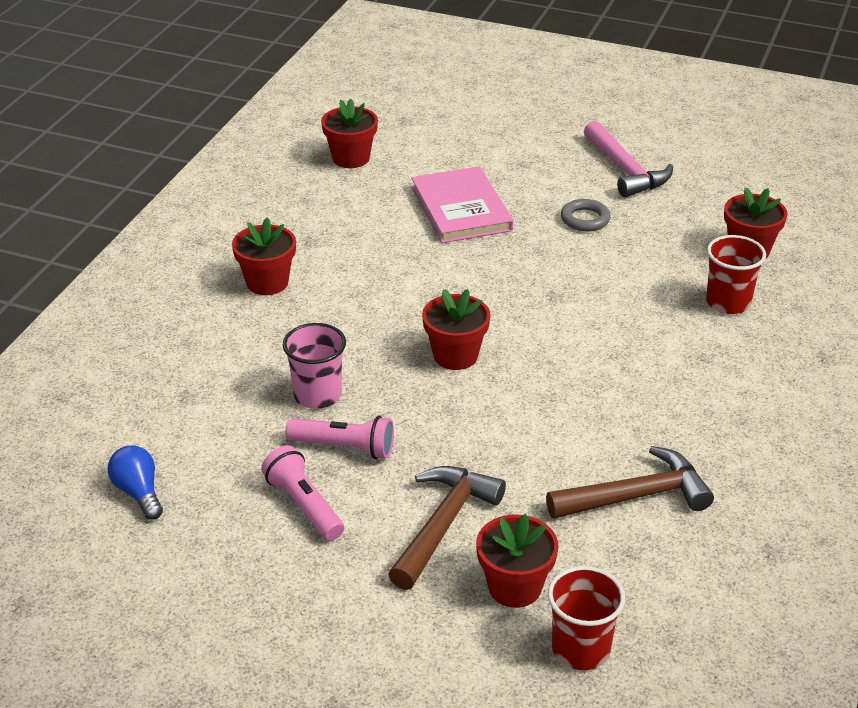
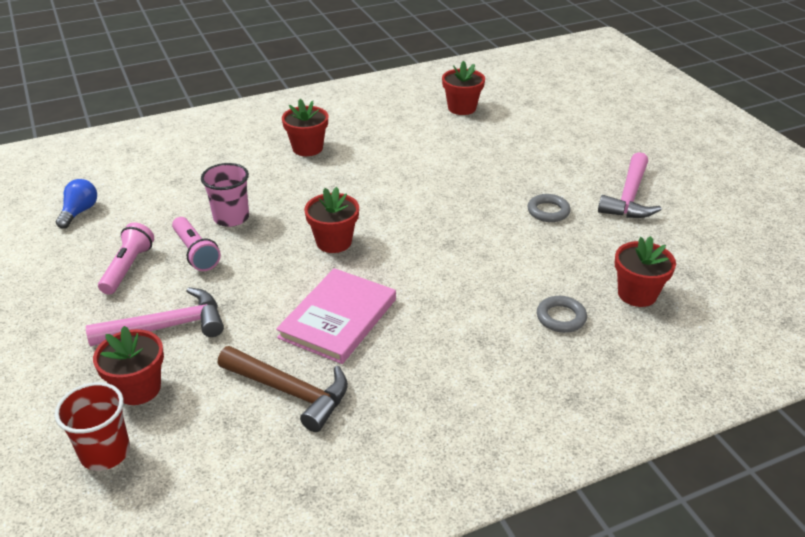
camera: 45 degrees right, 0 degrees up
brown hammer [388,466,506,590] -> pink hammer [86,287,224,347]
pink book [411,166,513,243] -> pink book moved to [276,268,396,364]
red cup [706,235,766,314] -> grey ring [537,296,587,333]

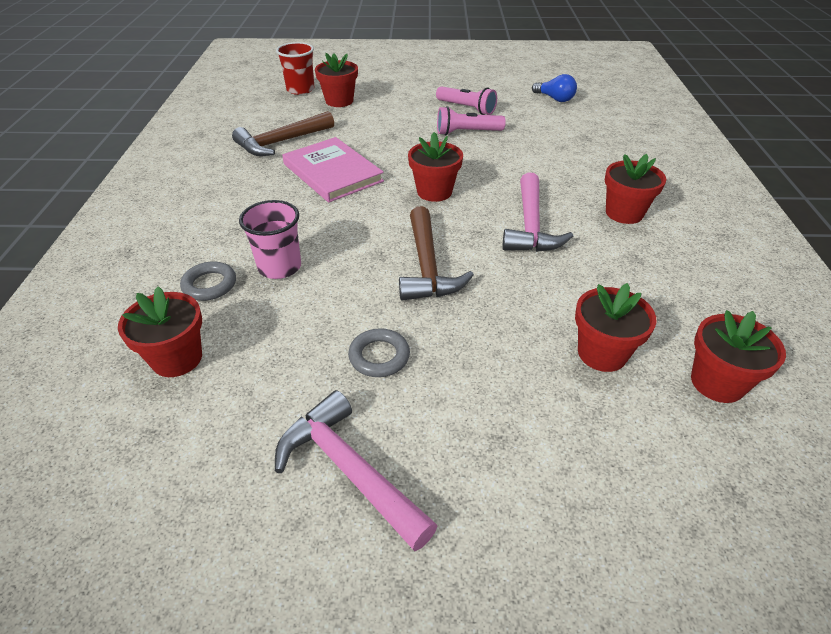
camera: 115 degrees right, 5 degrees up
pink hammer [86,287,224,347] -> pink hammer moved to [502,172,573,252]
pink cup [201,163,249,227] -> pink cup moved to [239,200,301,279]
none -> brown hammer [399,206,474,301]
none -> red flower pot [575,283,657,372]

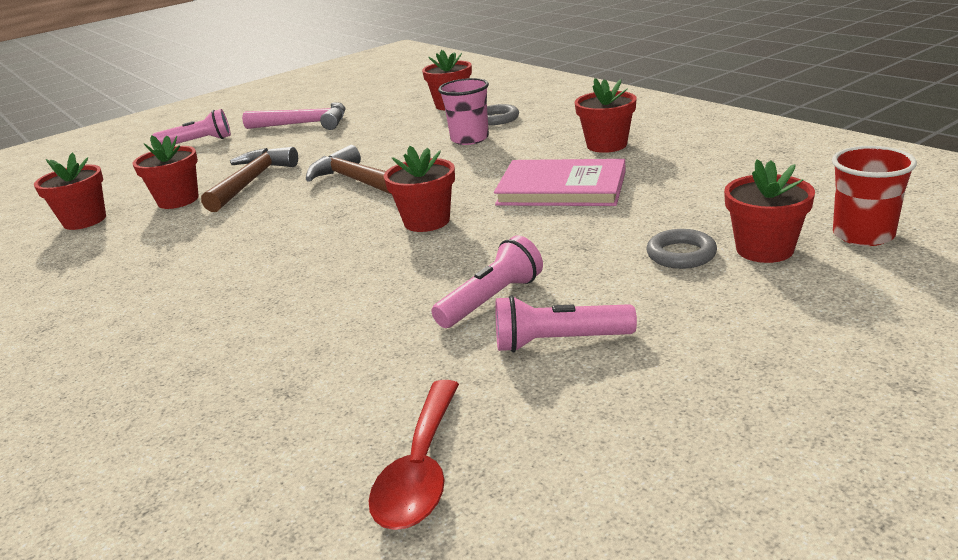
camera: 145 degrees right, 15 degrees down
brown hammer [232,111,334,156] -> brown hammer moved to [201,147,298,212]
grey ring [348,328,410,377] -> grey ring moved to [647,229,717,269]
pink hammer [502,172,573,252] -> none
blue light bulb [532,74,577,102] -> red spoon [368,380,459,530]
red flower pot [605,154,666,224] -> red flower pot moved to [575,78,636,153]
none -> pink flashlight [152,109,231,145]

